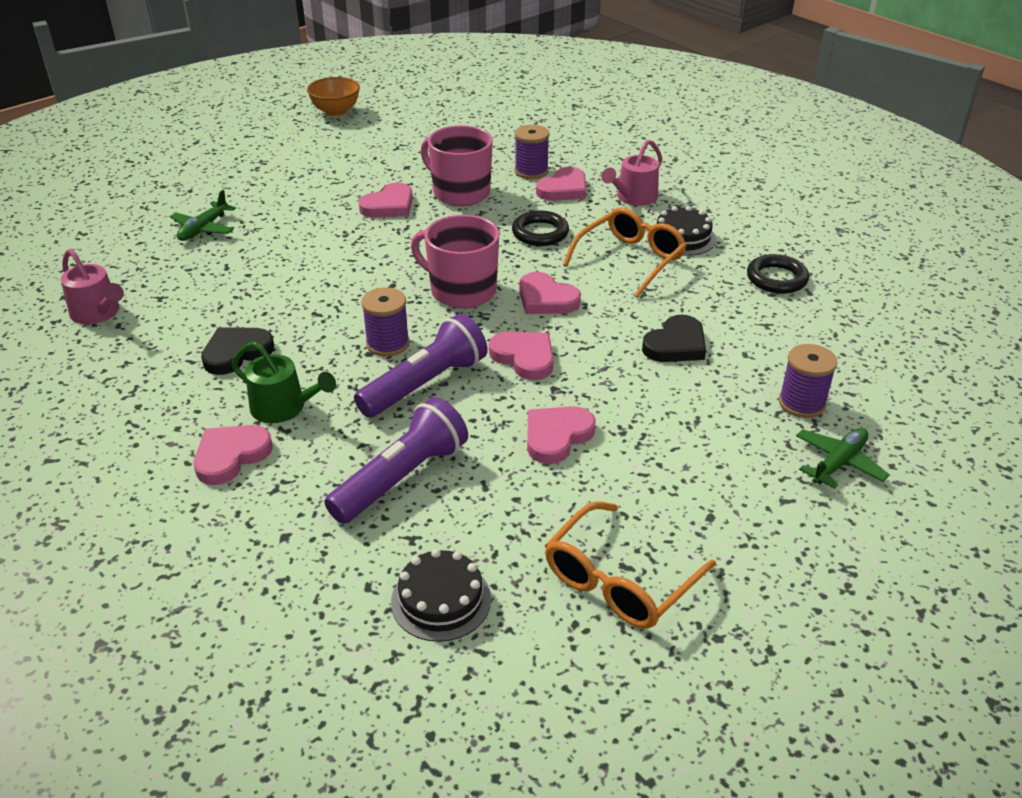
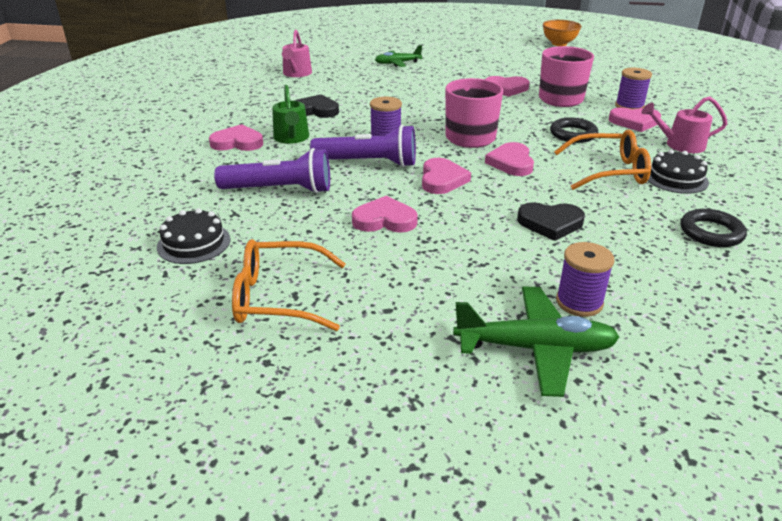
camera: 50 degrees right, 5 degrees down
green plane [796,428,890,489] -> green plane [453,286,619,397], size x1.59

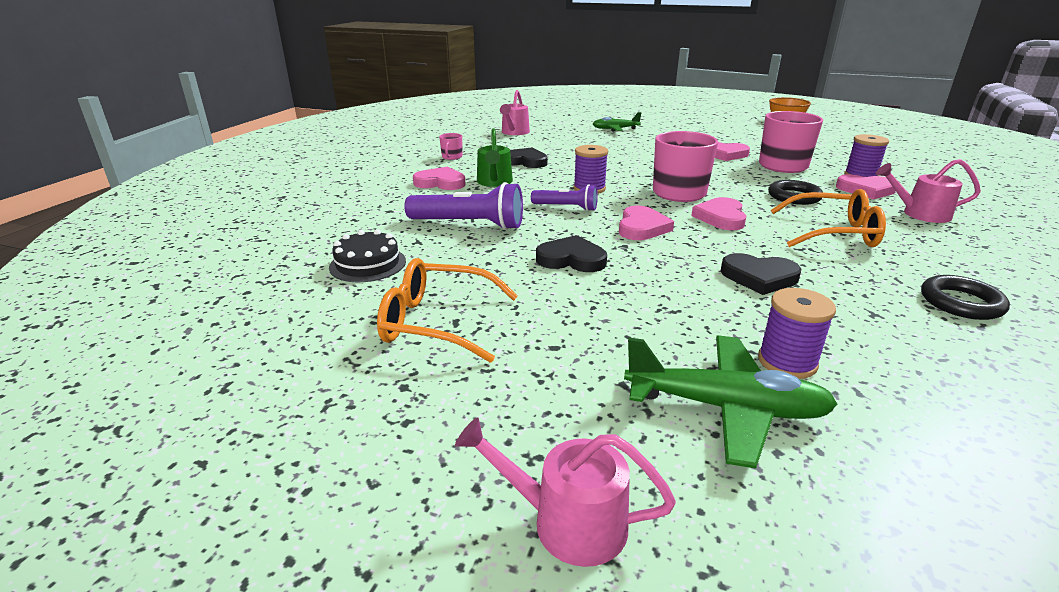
camera: 10 degrees right, 5 degrees down
purple flashlight [310,125,416,167] -> purple flashlight [531,184,598,211], size x0.61
pink heart [352,196,418,233] -> black heart [536,235,607,272]
black cake [648,149,709,194] -> none
none -> pink mug [439,133,462,160]
none -> pink watering can [455,417,676,567]

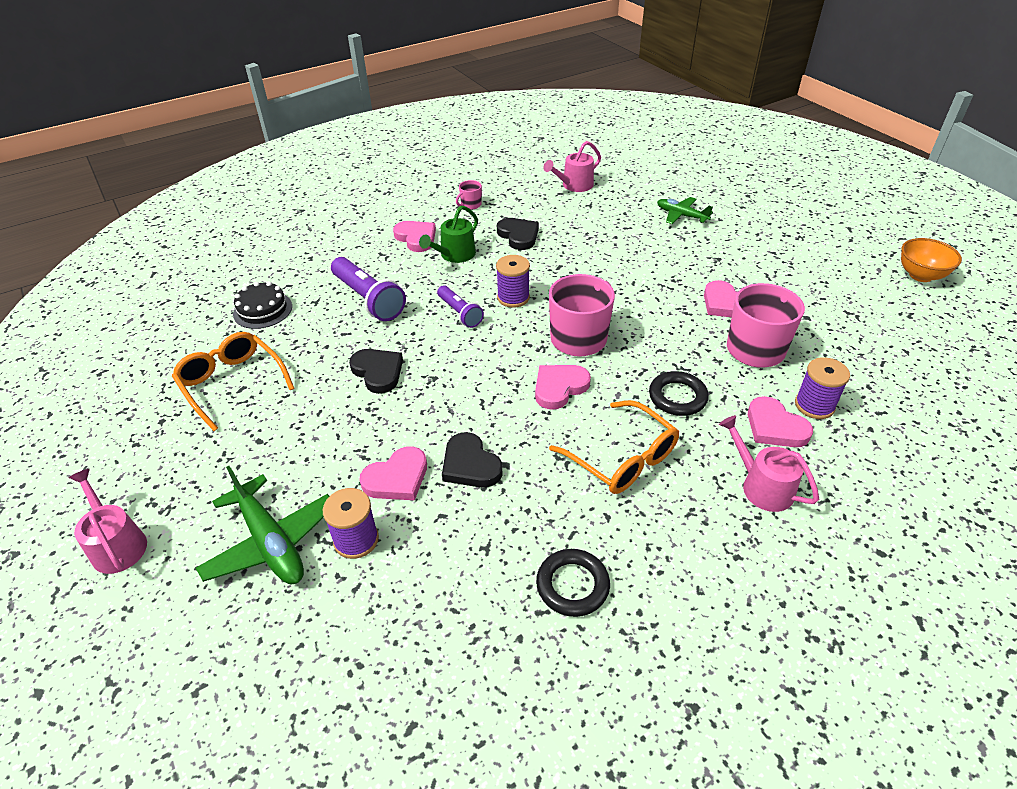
camera: 40 degrees right, 15 degrees up
pink heart [619,206,674,240] -> pink heart moved to [360,446,427,500]

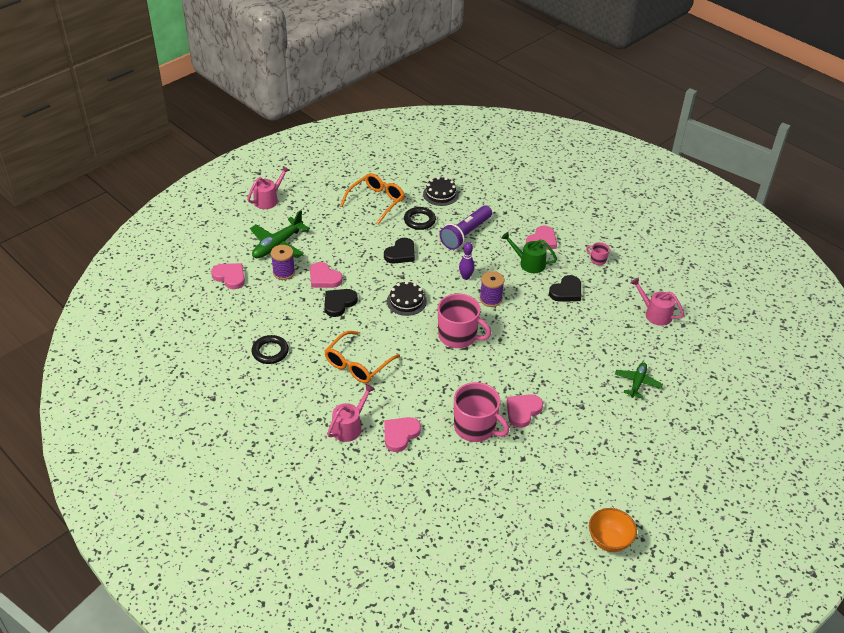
camera: 75 degrees right, 0 degrees up
purple flashlight [437,285,484,328] -> purple bowling pin [459,242,475,280]
pink heart [535,365,591,410] -> pink heart moved to [211,263,245,289]
black ring [649,371,709,416] -> black ring moved to [404,207,436,230]
purple spool [795,357,850,419] -> none
none -> black cake [387,281,427,316]

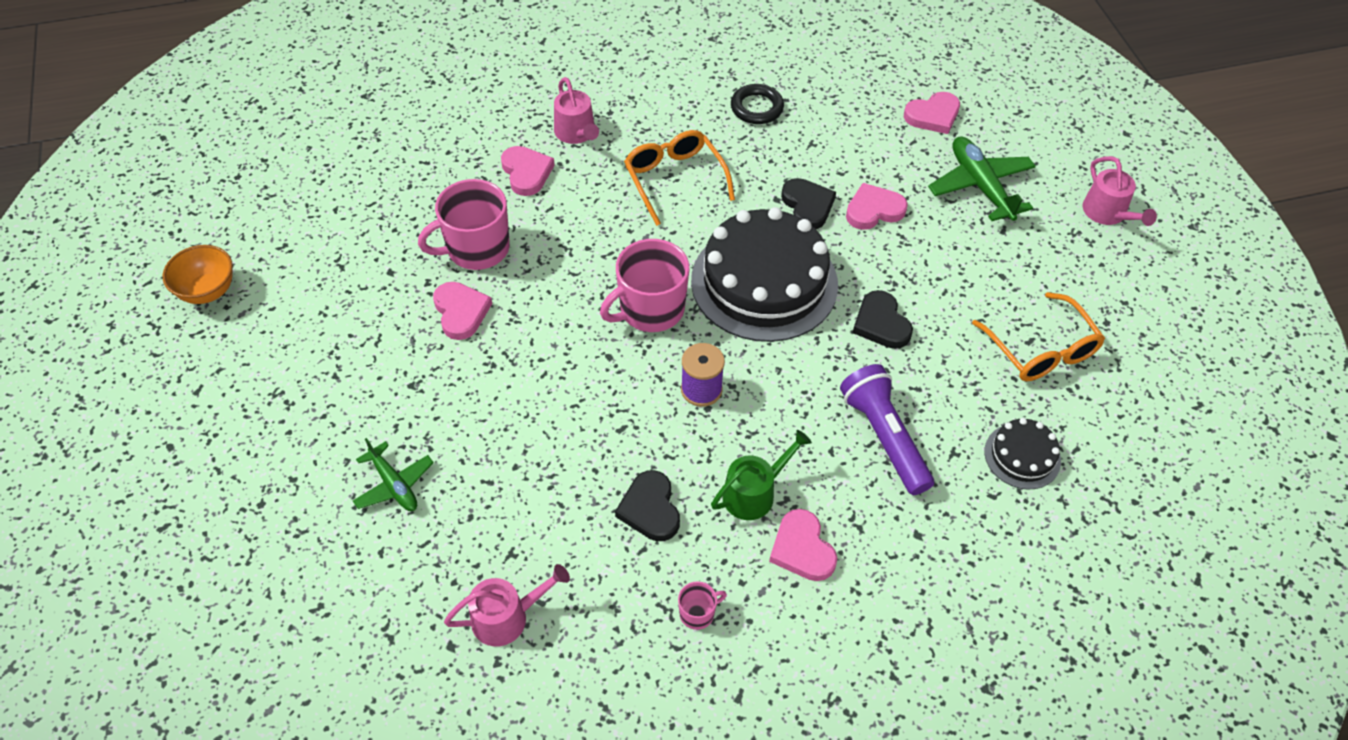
camera: 120 degrees right, 10 degrees up
purple spool [271,245,295,280] -> none
black cake [387,281,427,316] -> black cake [691,207,838,342], size x2.14
black ring [404,207,436,230] -> none
purple bowling pin [459,242,475,280] -> none

